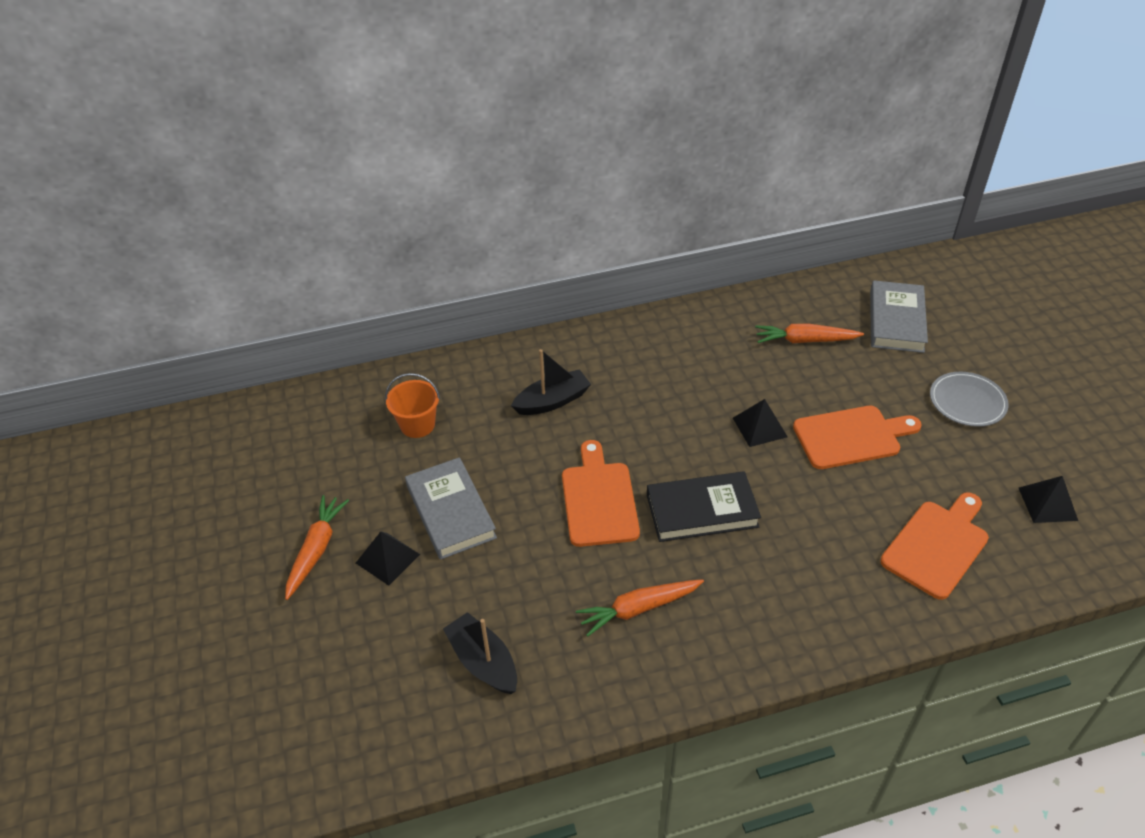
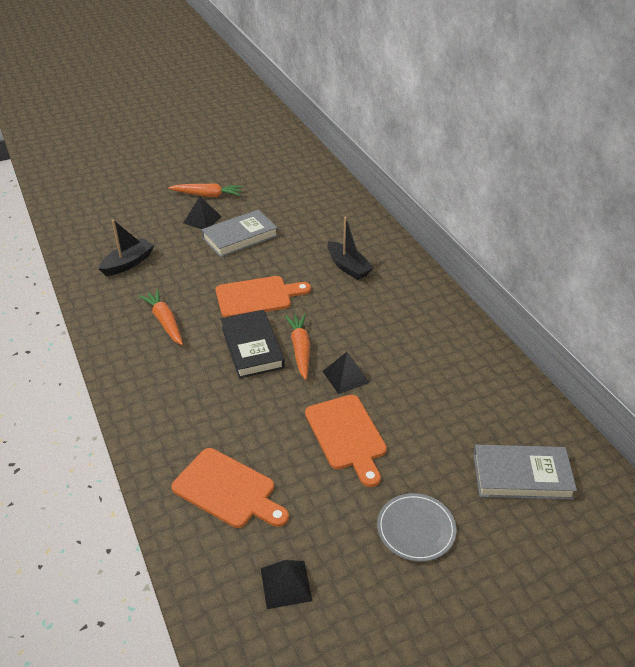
camera: 80 degrees right, 5 degrees down
orange bucket [385,373,440,438] -> none
orange carrot [755,324,864,343] -> orange carrot moved to [285,313,310,380]

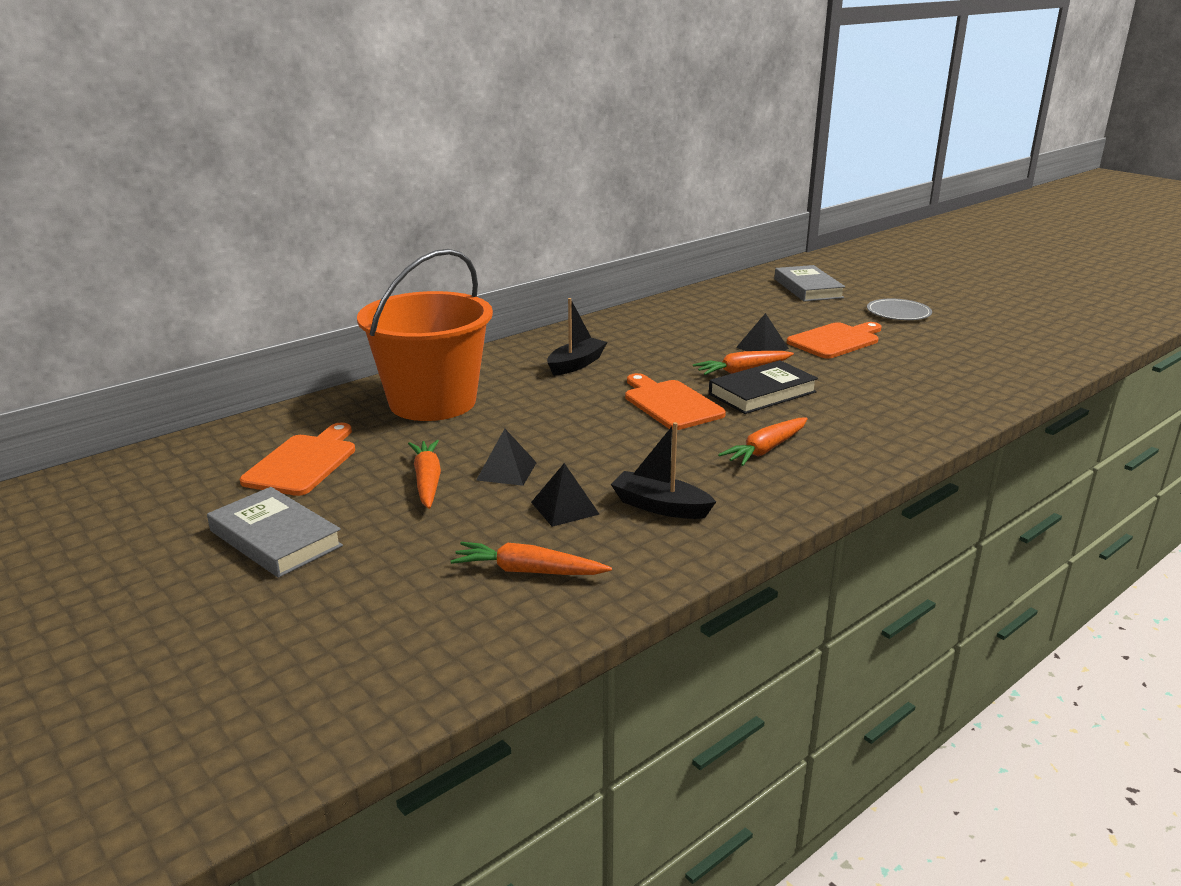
camera: 105 degrees left, 15 degrees down
orange cutting board [171,448,289,528] -> orange cutting board moved to [240,423,355,496]
grey book [201,210,278,257] -> grey book moved to [207,487,343,578]
black pyramid [261,560,312,609] -> black pyramid moved to [531,463,599,527]
none -> orange bucket [357,249,493,421]
none -> orange carrot [451,542,612,575]

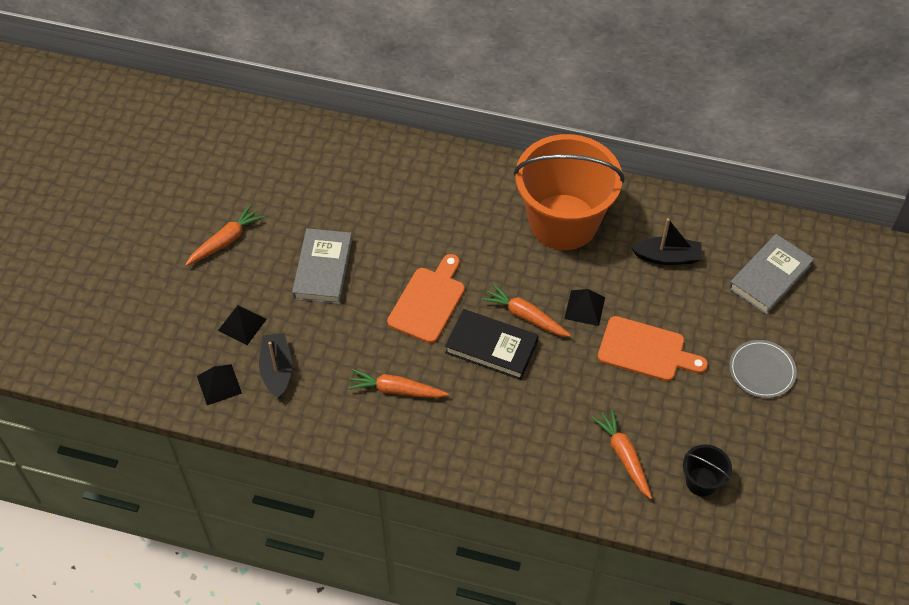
camera: 55 degrees right, 30 degrees up
grey book [207,487,343,578] -> grey book moved to [292,228,352,304]
orange cutting board [240,423,355,496] -> none
orange bucket [357,249,493,421] -> orange bucket moved to [513,134,624,250]
orange carrot [451,542,612,575] -> orange carrot moved to [591,408,652,499]
black pyramid [476,429,537,486] -> black pyramid moved to [197,364,242,405]
black boat [547,298,607,376] -> black boat moved to [631,218,702,265]
none -> black bucket [683,444,732,497]

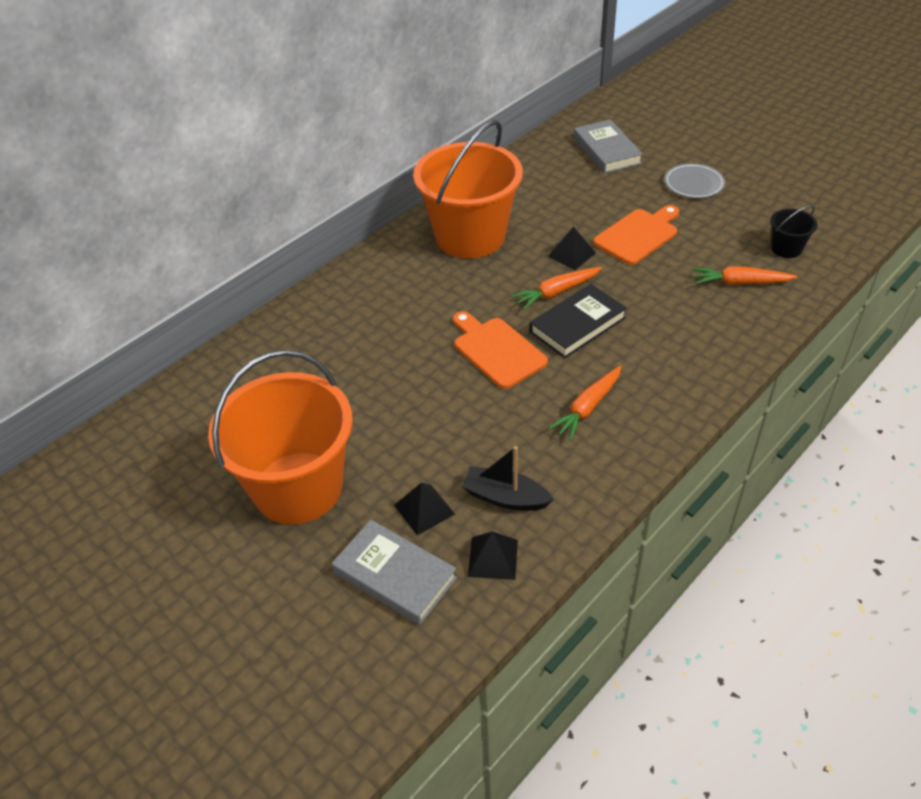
camera: 60 degrees left, 10 degrees down
orange carrot [185,204,265,266] -> orange bucket [208,350,353,524]
grey book [292,228,352,304] -> grey book moved to [332,520,457,625]
black boat [631,218,702,265] -> none

